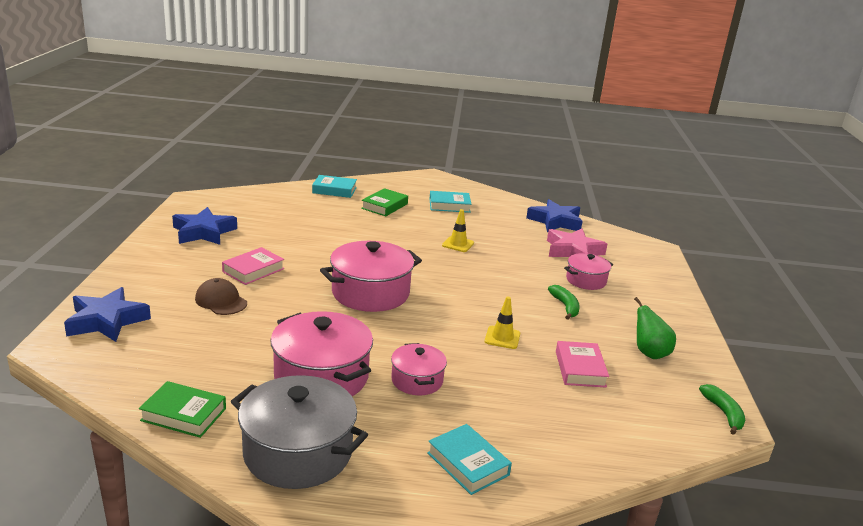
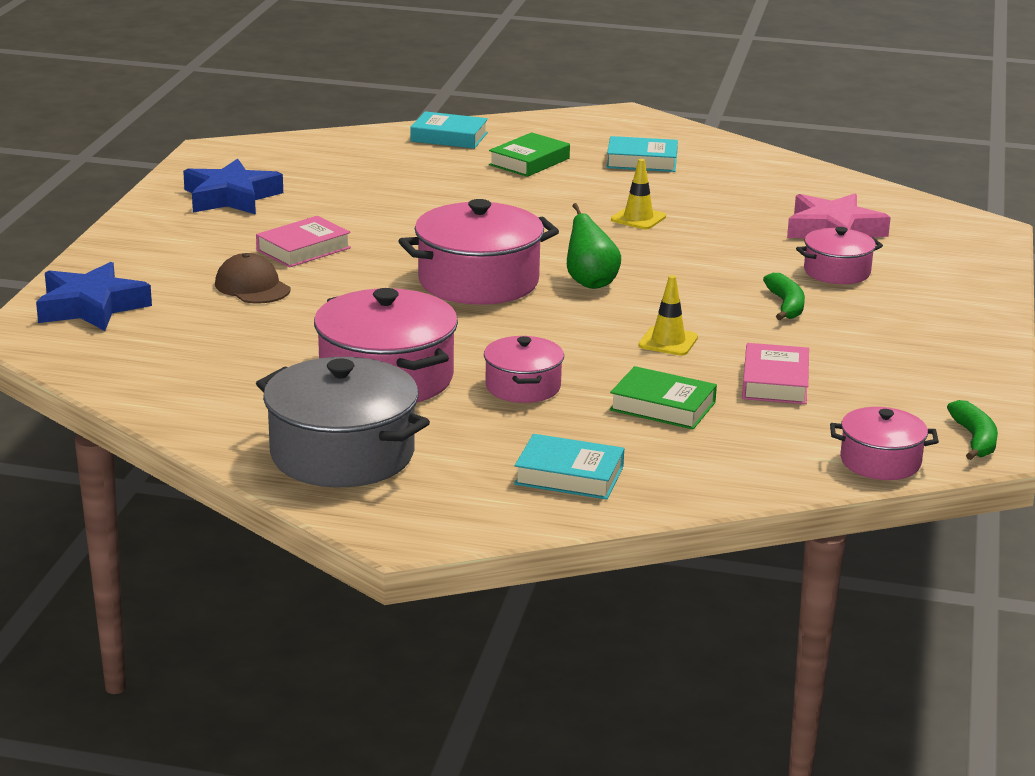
camera: 10 degrees right, 0 degrees up
green book [139,381,226,438] -> green book moved to [609,366,717,429]
turquoise book [427,424,512,495] -> turquoise book turned 45 degrees counterclockwise [514,434,624,500]
blue star [526,199,583,232] -> none
green pear [634,297,676,359] -> green pear moved to [567,203,621,289]
none -> pink pot [830,407,939,480]

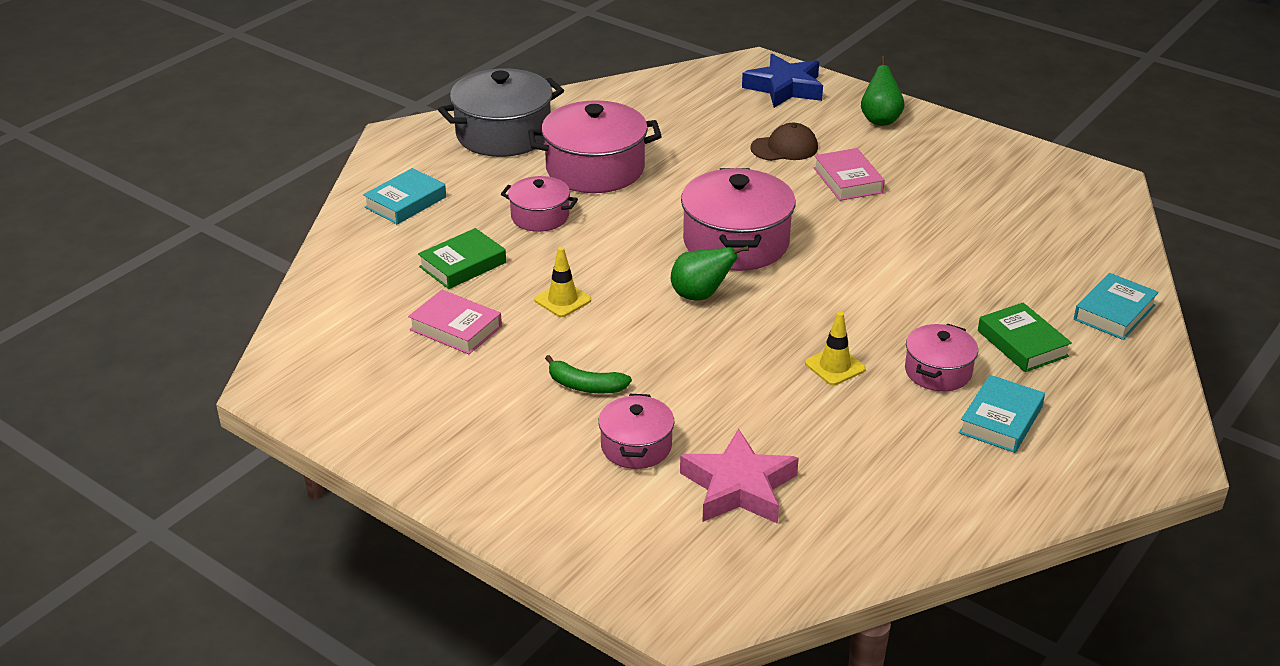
camera: 115 degrees right, 10 degrees up
blue star [183,159,283,215] -> none
pink pot [830,407,939,480] -> pink pot moved to [905,324,978,391]
green banana [947,400,998,460] -> none
none -> green pear [861,56,904,126]

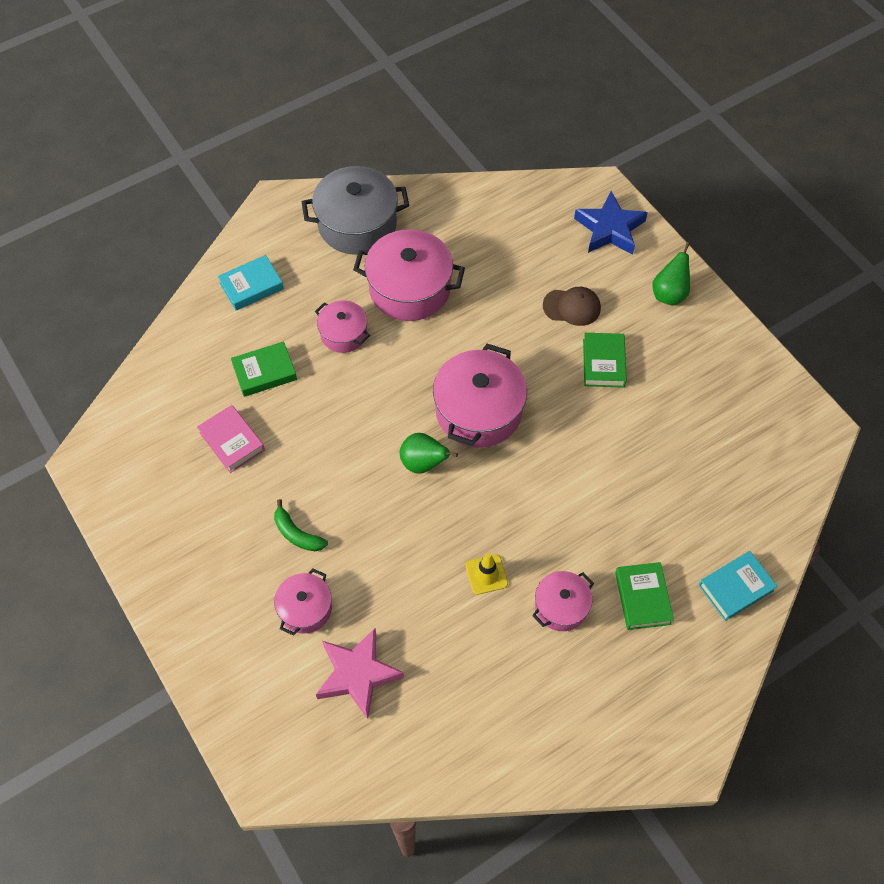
camera: 20 degrees right, 25 degrees up
yellow traffic cone [534,247,591,317] -> none
pink book [814,148,885,201] -> green book [583,333,627,388]
turquoise book [959,375,1045,453] -> none

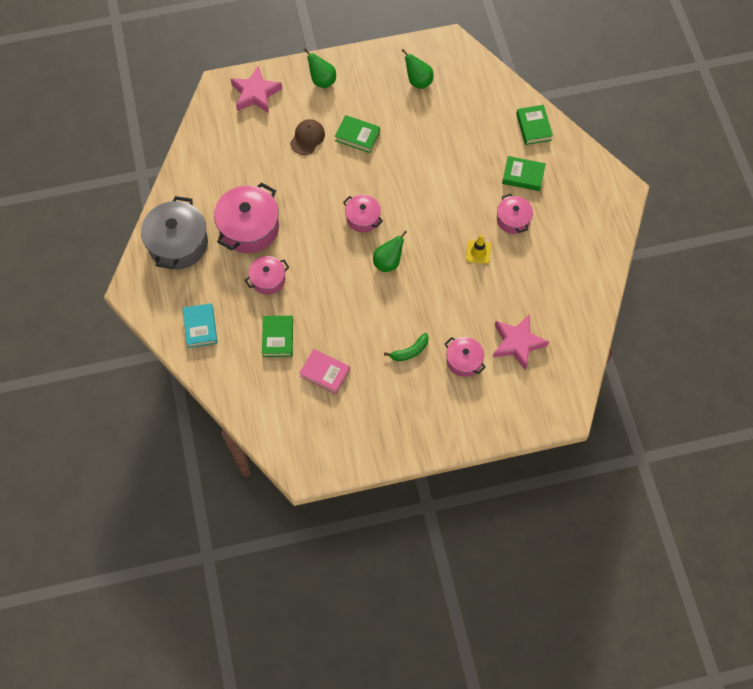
camera: 70 degrees left, 5 degrees up
pink book [197,405,265,473] -> pink book turned 45 degrees clockwise [299,349,350,394]
pink pot [433,344,527,448] -> pink pot [343,195,383,233], size x0.56
blue star [574,191,648,255] -> pink star [231,66,282,113]
turquoise book [699,551,778,621] -> green book [516,105,553,145]
none -> green pear [401,49,433,89]

